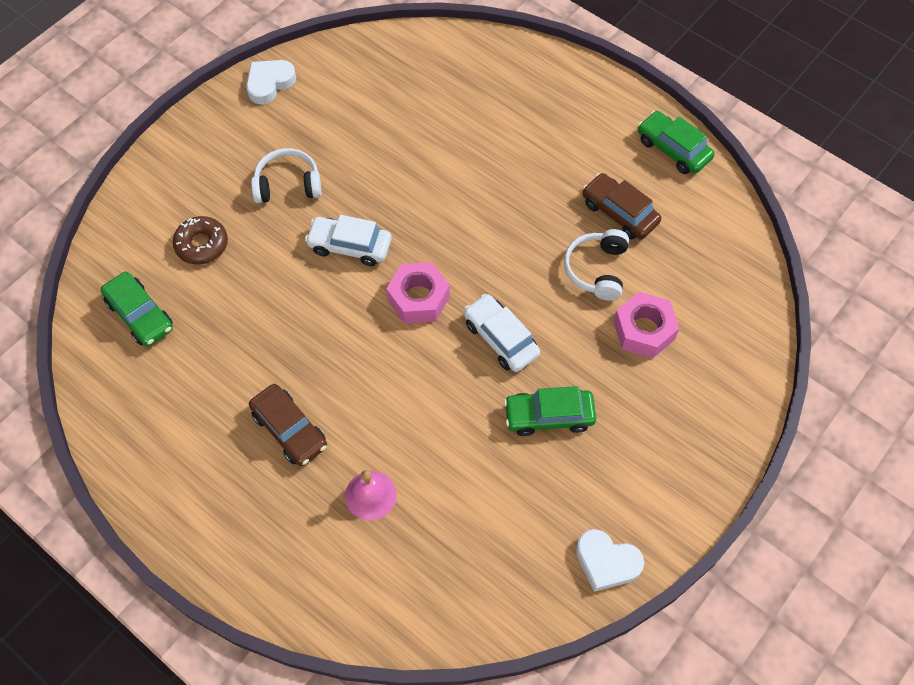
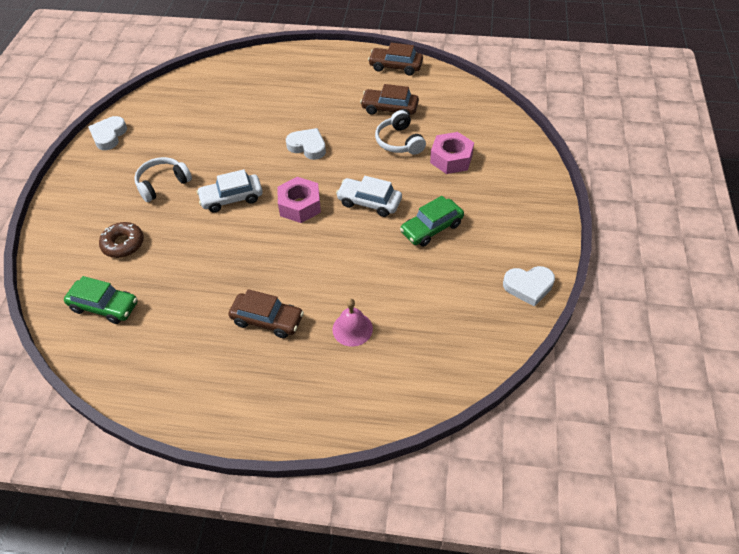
camera: 30 degrees left, 10 degrees down
green car [638,111,715,174] -> brown car [368,43,423,76]
none -> white heart [286,128,326,160]

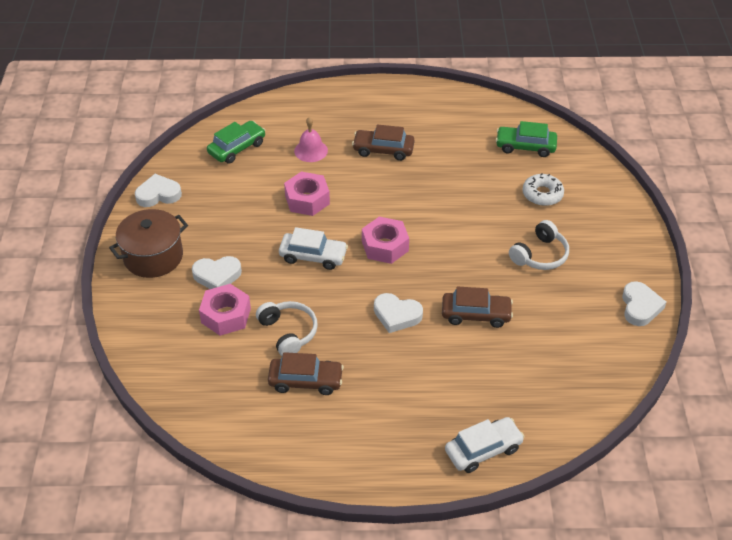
camera: 170 degrees right, 5 degrees down
brown donut [99,222,144,258] -> white donut [522,173,564,206]
white car [197,169,263,213] -> white car moved to [445,417,525,473]
brown car [368,43,423,76] -> brown car moved to [442,286,513,328]
green car [400,196,464,247] -> green car moved to [207,121,266,164]
none -> brown pot [109,209,188,278]
none -> white heart [192,256,242,289]
none -> pink nut [284,172,330,216]

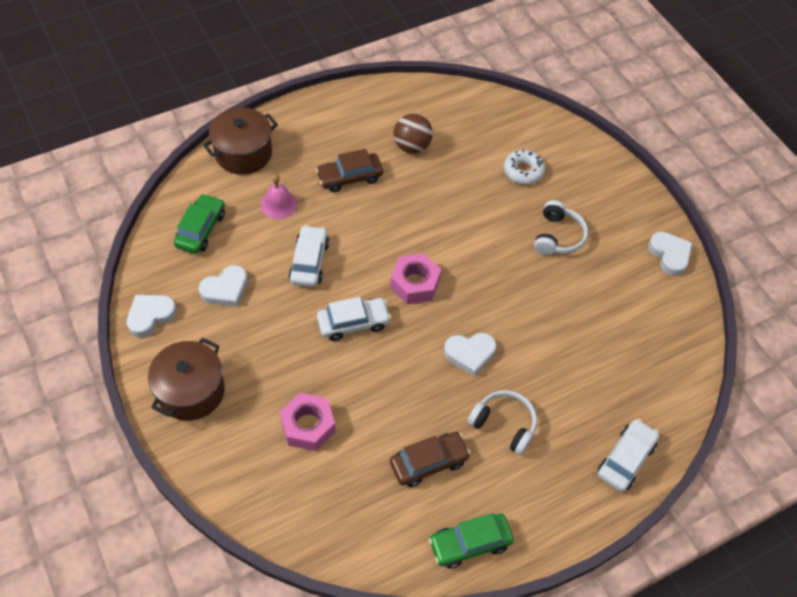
camera: 30 degrees left, 10 degrees up
white heart [192,256,242,289] -> white heart moved to [199,265,248,307]
white headphones [256,301,318,356] -> white headphones moved to [468,390,537,455]
pink nut [284,172,330,216] -> white car [289,225,329,287]
brown car [442,286,513,328] -> none
green car [496,121,557,157] -> green car moved to [429,513,514,569]
none -> brown pot [203,107,278,175]
none -> brown ball [394,114,433,153]

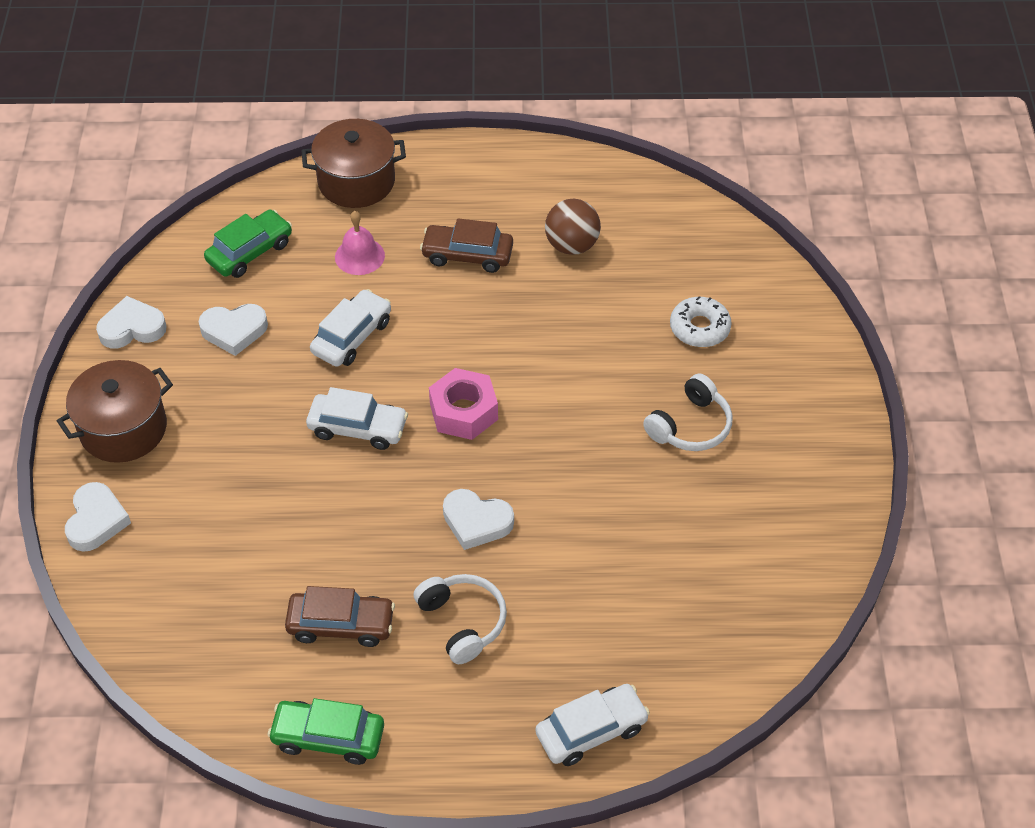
camera: 30 degrees right, 5 degrees down
pink nut [280,393,336,451] -> none
white heart [648,232,692,276] -> white heart moved to [65,482,131,552]

